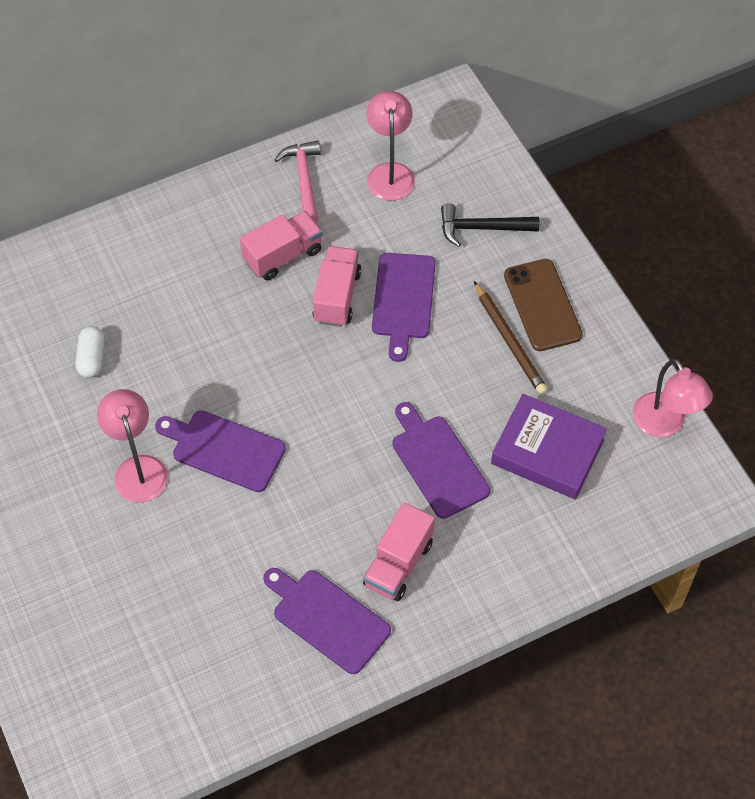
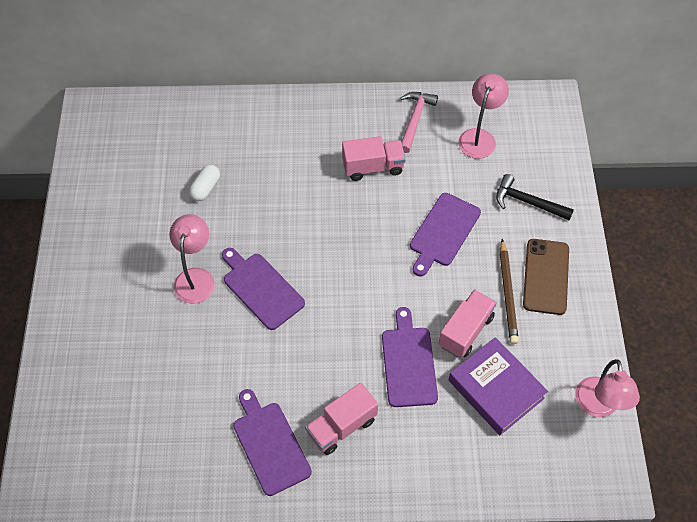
camera: 25 degrees right, 0 degrees up
pink truck [312,246,361,327] -> pink truck moved to [439,289,497,358]

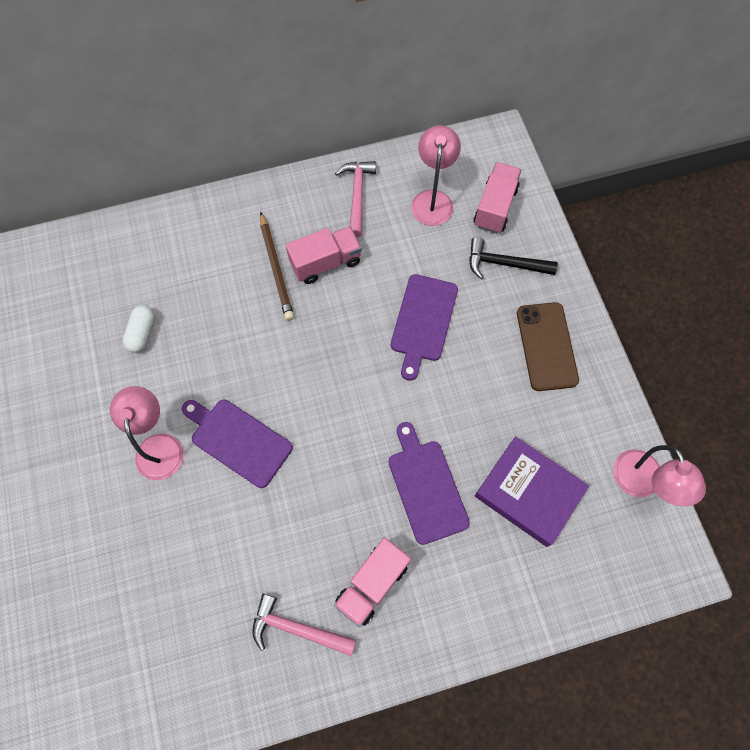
camera: 15 degrees left, 10 degrees up
purple cutting board [233,389,312,496] -> pink hammer [252,593,356,656]
pink truck [439,289,497,358] -> pink truck moved to [474,162,521,233]
brown pencil [500,239,519,344] -> brown pencil moved to [260,212,294,321]

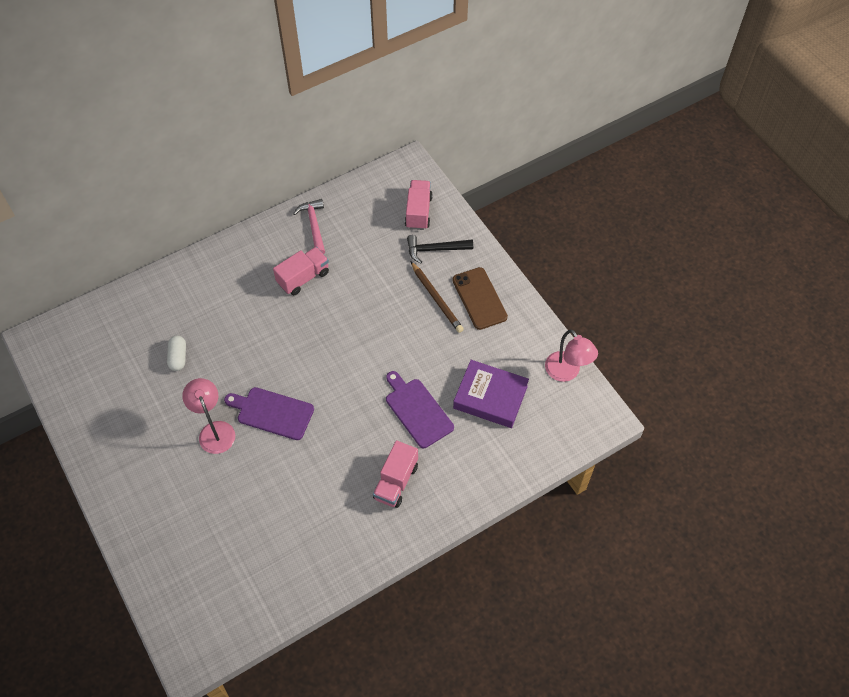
camera: 15 degrees left, 10 degrees down
pink hammer [252,593,356,656] -> none
brown pencil [260,212,294,321] -> brown pencil moved to [411,262,464,333]
purple cutting board [391,274,458,381] -> none
pink lamp [411,125,461,226] -> none

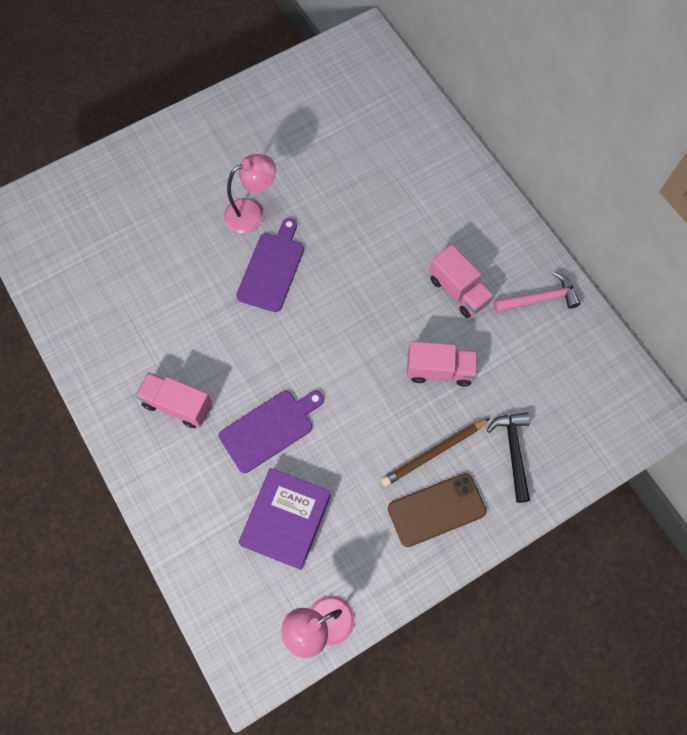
camera: 90 degrees right, 10 degrees up
white capsule [167,336,186,371] -> none
pink truck [405,180,433,230] -> pink truck moved to [407,341,478,387]

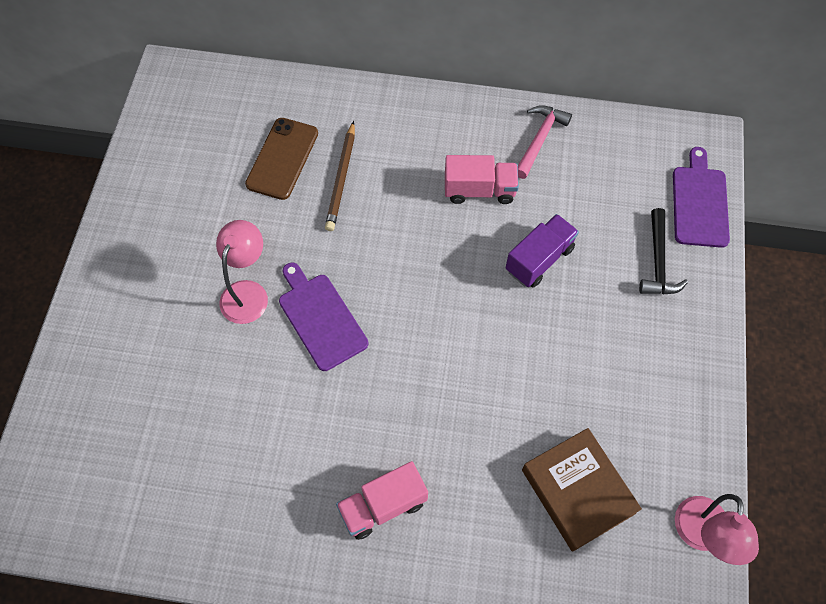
camera: 50 degrees left, 5 degrees down
purple cutting board [219,391,324,473] -> purple cutting board moved to [673,147,730,248]
purple book [238,468,331,570] -> brown book [522,428,642,552]
brown pencil [381,418,490,486] -> brown pencil moved to [325,121,355,231]
brown phone [388,473,487,547] -> brown phone moved to [245,118,318,200]
pink truck [407,341,478,387] -> purple truck [506,214,579,287]
black hammer [487,412,530,503] -> black hammer turned 120 degrees counterclockwise [639,208,688,294]

